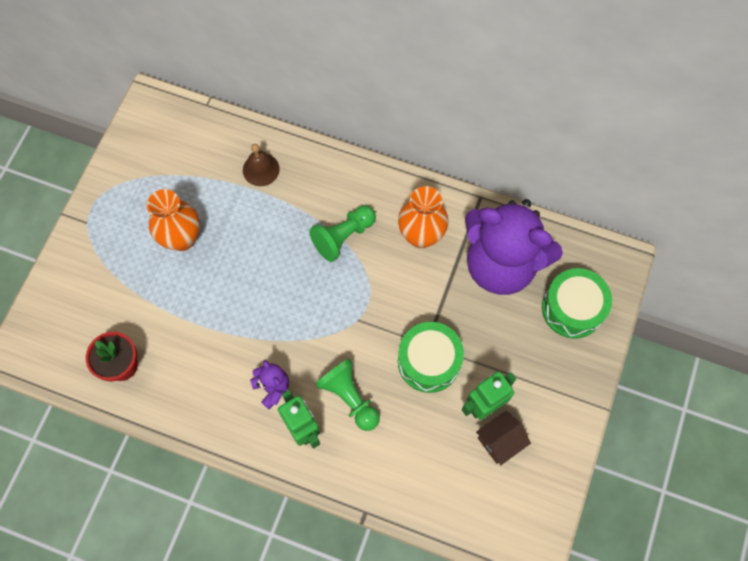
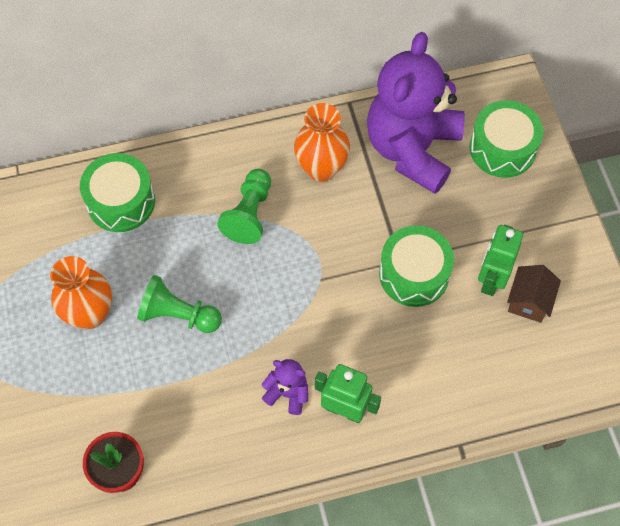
camera: 35 degrees left, 5 degrees down
brown bell [243,144,280,186] -> green drum [80,153,155,232]
green pawn [315,358,380,431] -> green pawn moved to [137,275,222,333]
purple teddy bear [465,199,563,295] -> purple teddy bear turned 120 degrees clockwise [367,32,465,194]

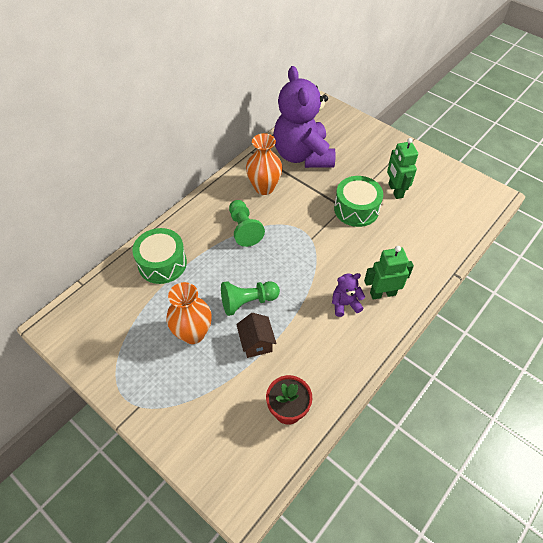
camera: 35 degrees left, 10 degrees down
green drum [469,100,543,178] -> none
brown house [507,265,561,323] -> brown house moved to [236,313,276,358]

